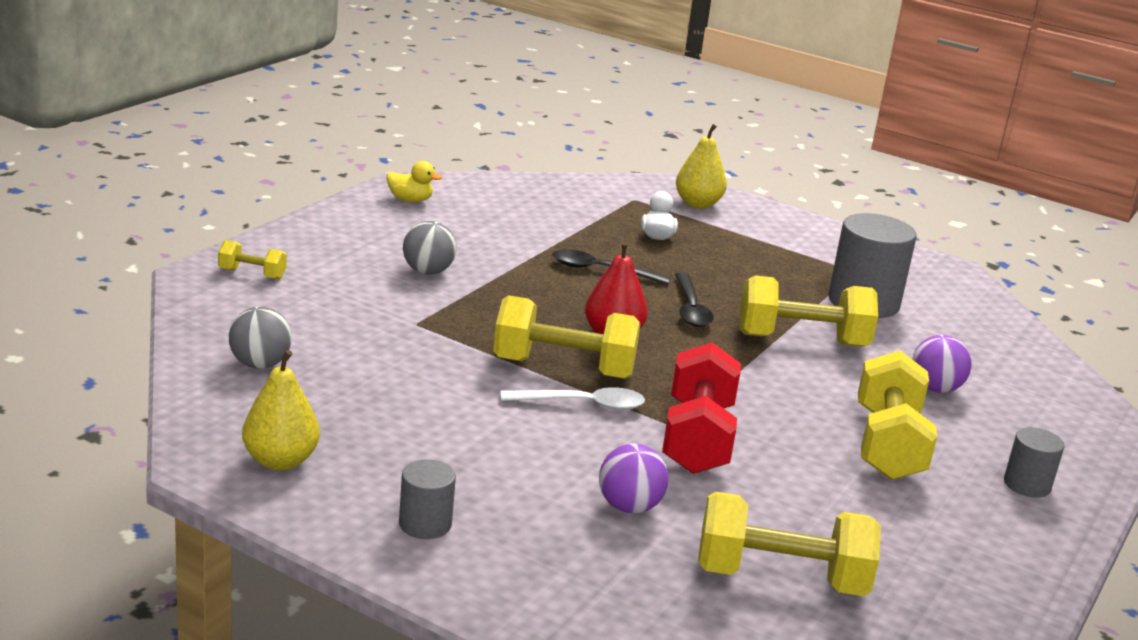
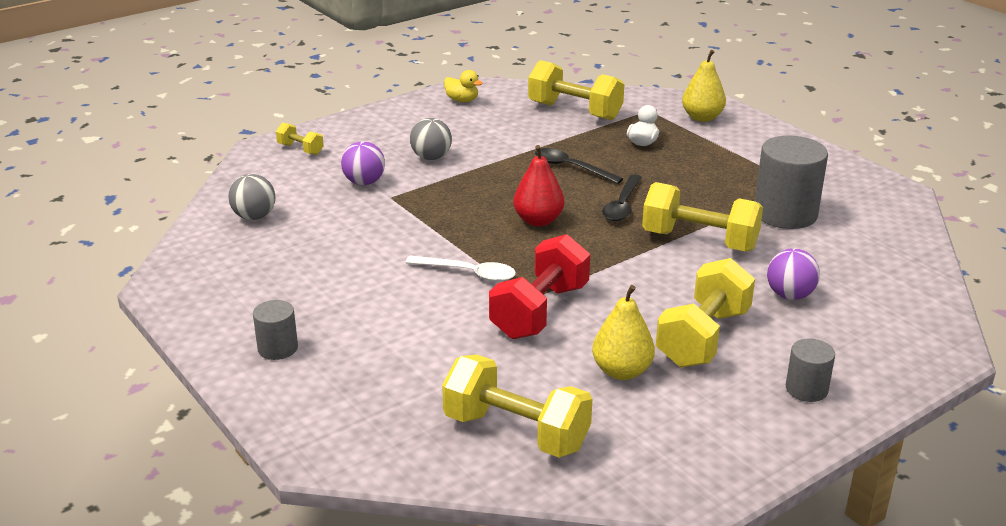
camera: 25 degrees right, 5 degrees up
yellow pear [242,350,320,470] -> yellow pear moved to [592,285,655,380]
yellow dumbbell [493,295,640,379] -> yellow dumbbell moved to [528,60,624,121]
purple ball [599,444,668,513] -> purple ball moved to [341,141,385,185]

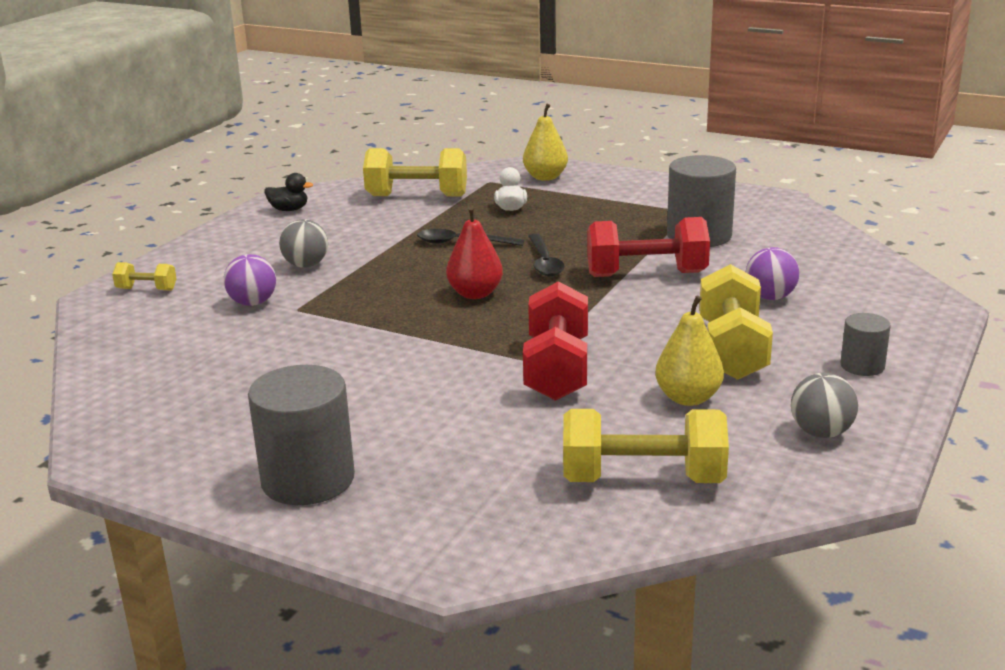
camera: 25 degrees left, 5 degrees down
grey ball [228,174,276,220] -> grey ball moved to [791,373,858,438]
grey cylinder [253,300,298,360] -> grey cylinder [248,365,355,505], size x1.89
white spoon [405,256,516,282] -> none
yellow duck [444,70,483,102] -> black duck [265,173,313,211]
yellow dumbbell [642,182,763,252] -> red dumbbell [587,217,710,277]

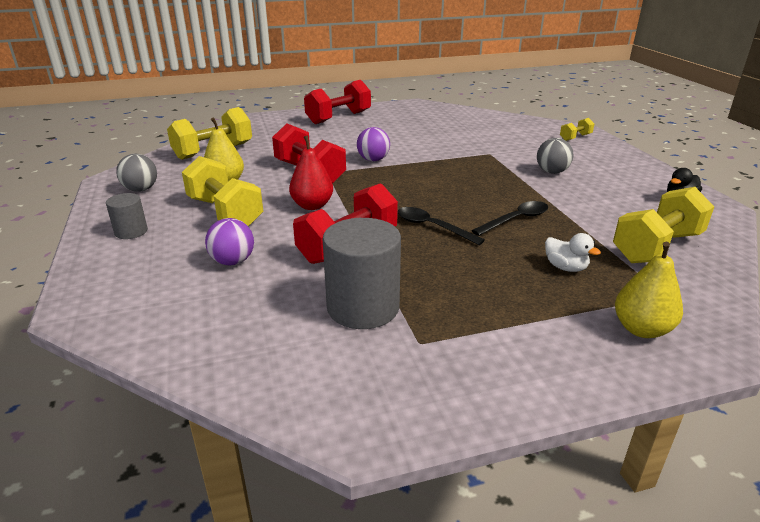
camera: 135 degrees right, 5 degrees up
purple ball [224,254,276,306] -> purple ball moved to [357,127,390,161]
grey cylinder [248,365,355,505] -> red dumbbell [304,80,371,124]
red pear [446,206,503,299] -> red pear moved to [289,136,333,210]

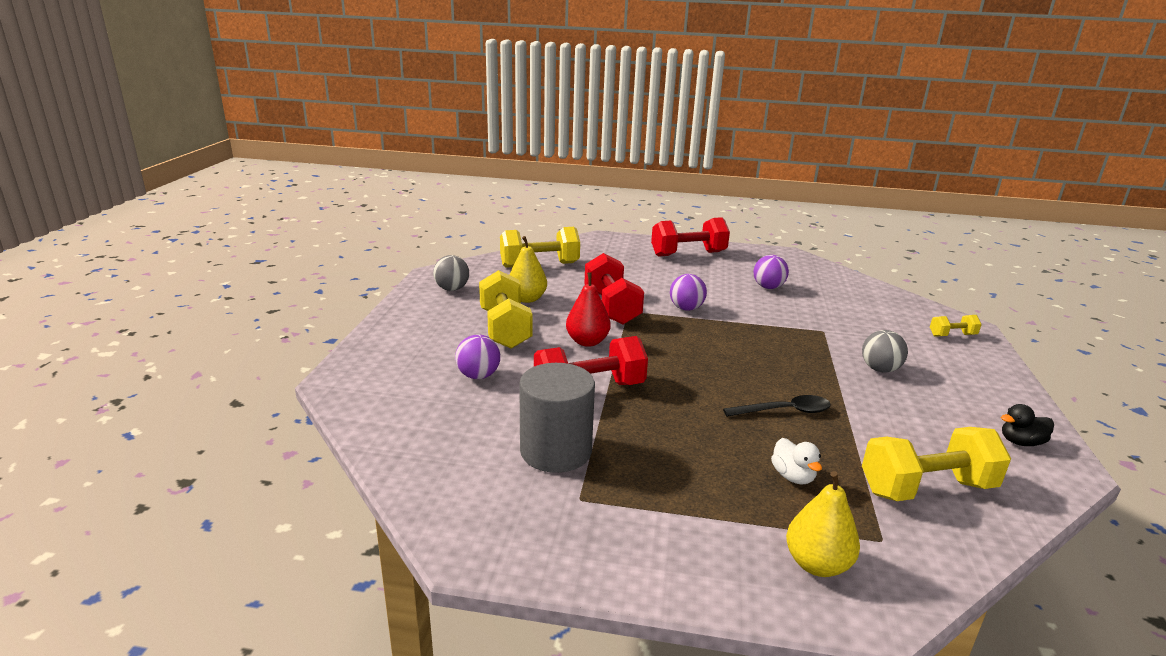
camera: 25 degrees right, 5 degrees down
grey cylinder [106,193,148,239] -> none
black spoon [398,207,485,245] -> none
none -> purple ball [753,255,789,289]

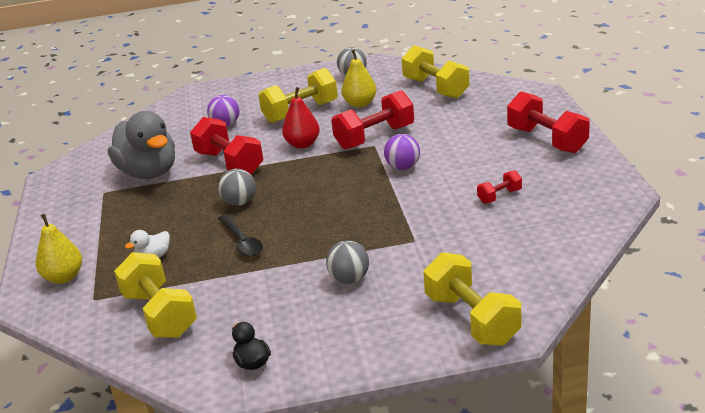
camera: 75 degrees right, 5 degrees up
grey cylinder [519,363,595,473] -> grey duck [108,111,175,179]
purple ball [753,255,789,289] -> red dumbbell [477,170,522,204]
yellow dumbbell [930,315,982,337] -> yellow dumbbell [423,252,521,346], size x2.03
none -> grey ball [218,169,256,206]

